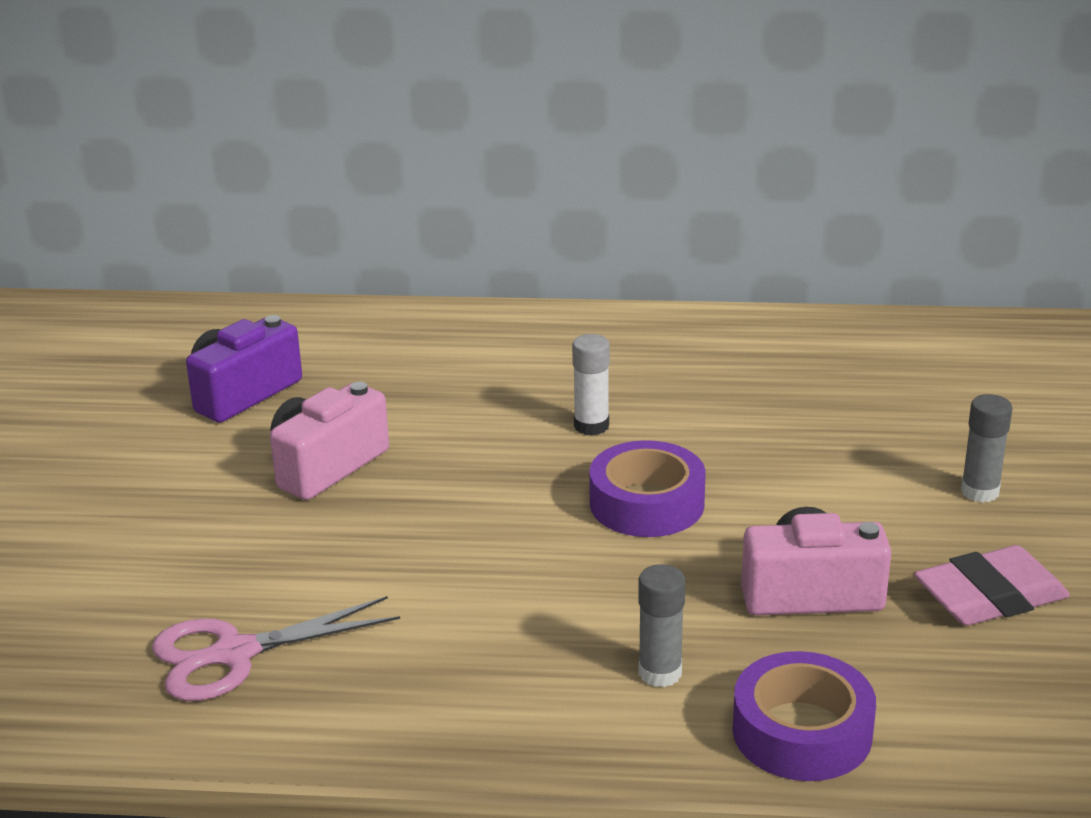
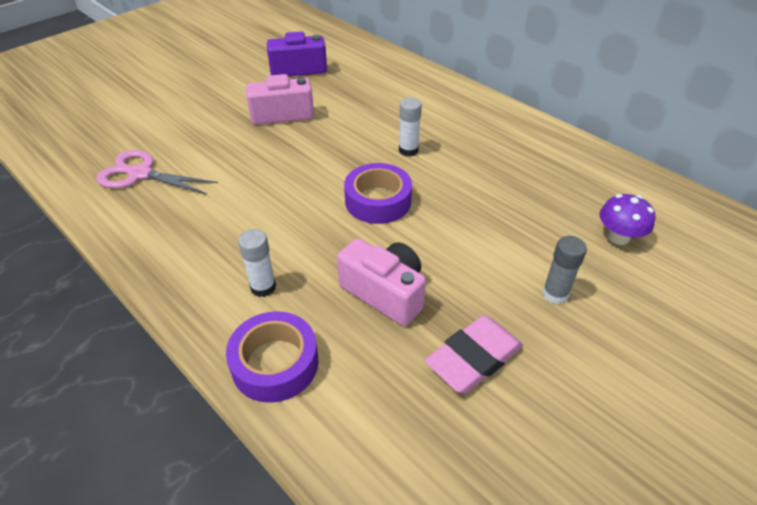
camera: 40 degrees right, 15 degrees up
grey glue stick [638,564,686,687] -> white glue stick [238,229,276,297]
pink eraser [914,545,1070,626] -> pink eraser turned 60 degrees counterclockwise [425,315,523,393]
none -> purple mushroom [599,194,655,245]

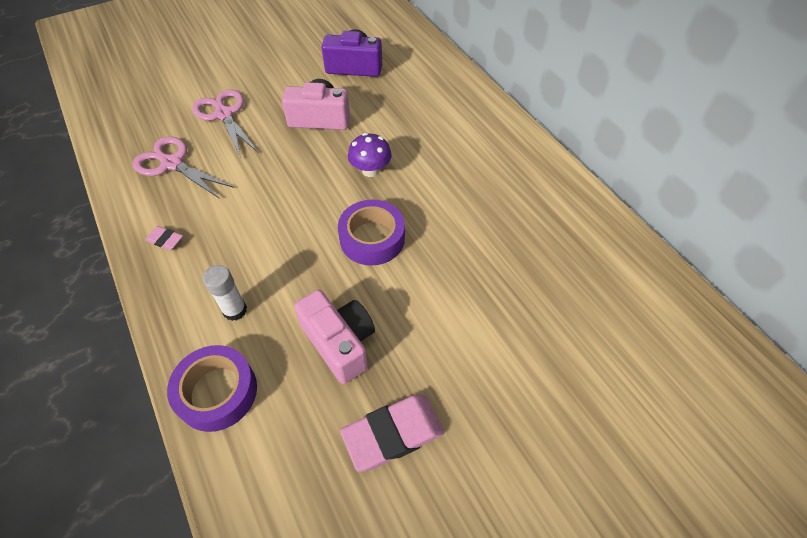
camera: 15 degrees right, 10 degrees up
white glue stick [399,98,422,157] -> none
grey glue stick [542,236,587,304] -> none
purple mushroom [599,194,655,245] -> purple mushroom moved to [348,133,392,177]
none -> pink eraser [145,226,183,250]
none -> pink scissors [192,89,259,158]

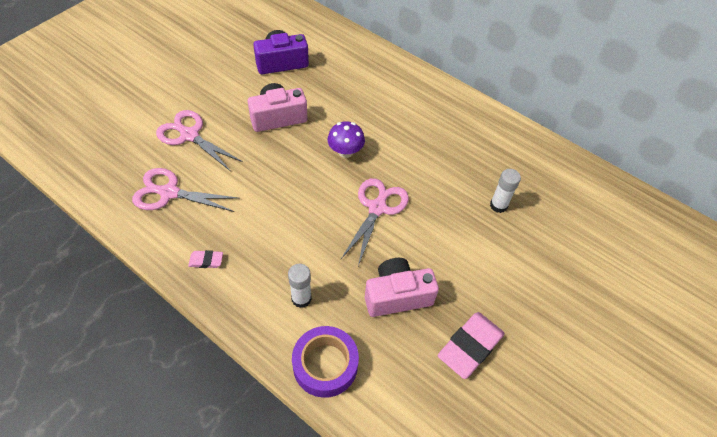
camera: 25 degrees left, 0 degrees up
pink camera [294,290,375,384] -> pink camera turned 45 degrees counterclockwise [365,258,439,317]
purple tape [338,200,405,266] -> pink scissors [341,178,409,266]
none -> white glue stick [490,169,521,213]

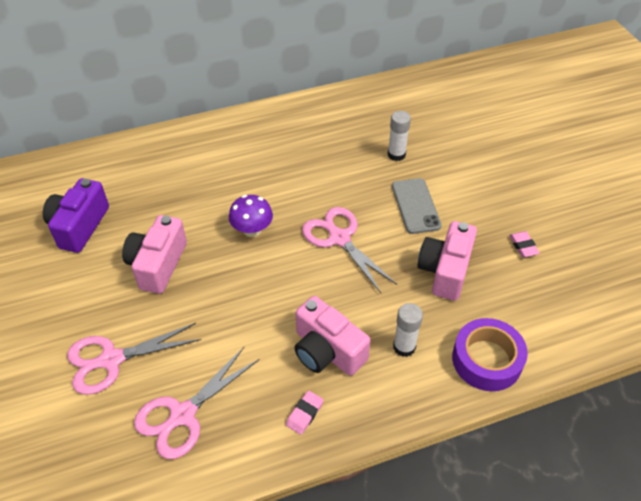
camera: 55 degrees left, 5 degrees down
pink eraser [438,312,505,379] -> pink eraser [509,231,540,257], size x0.49
none -> pink camera [294,296,370,376]
none -> grey phone [392,178,442,234]

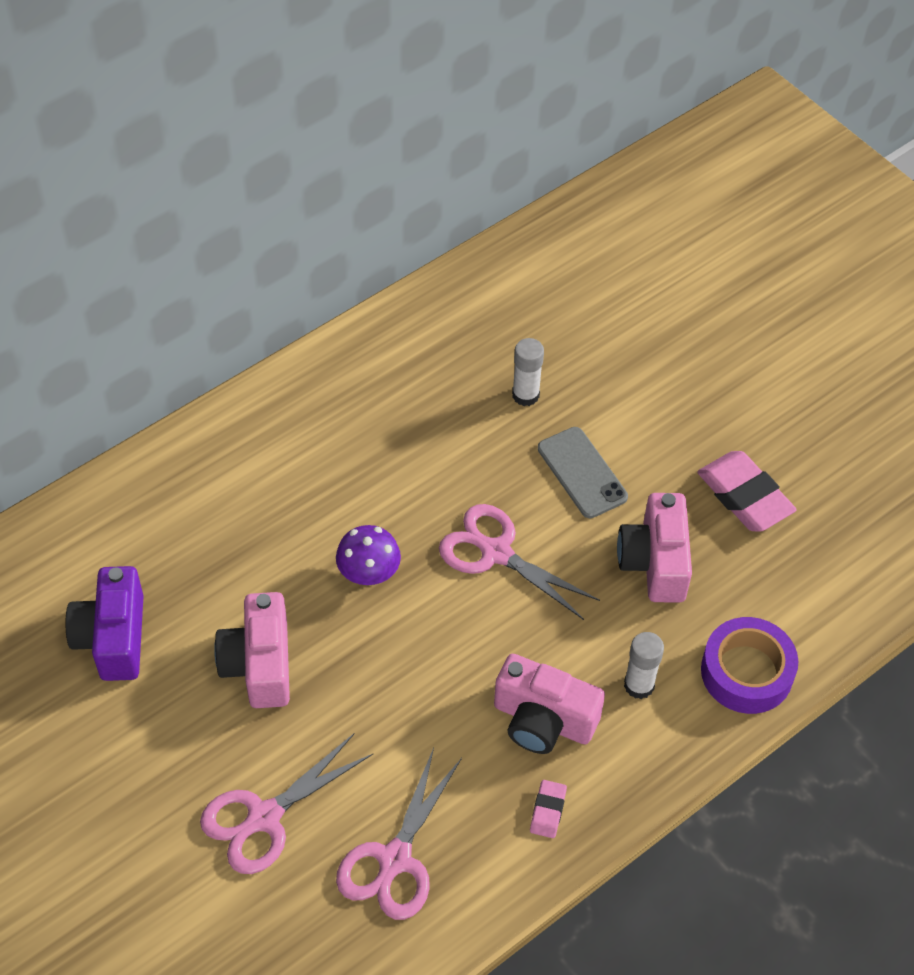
camera: 20 degrees left, 5 degrees up
pink eraser [509,231,540,257] -> pink eraser [697,451,797,532], size x2.04

